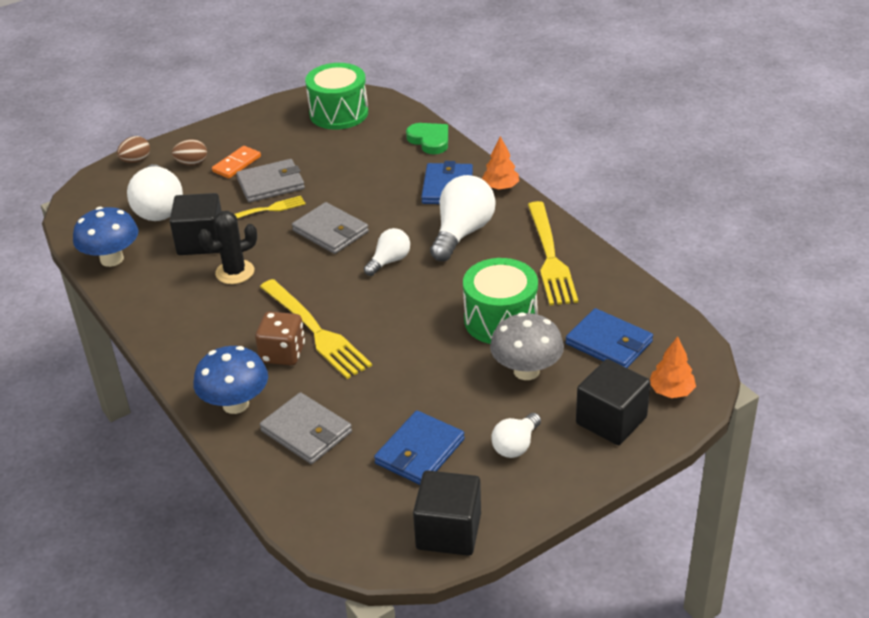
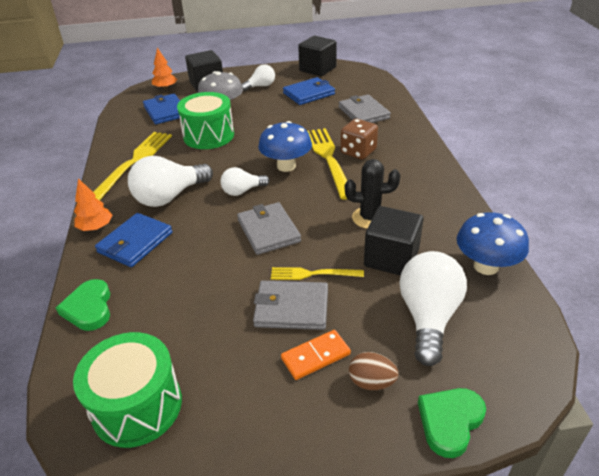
camera: 155 degrees left, 0 degrees up
brown egg [117,136,150,163] -> green heart [418,388,486,458]
blue mushroom [193,346,268,414] -> blue mushroom moved to [258,121,312,172]

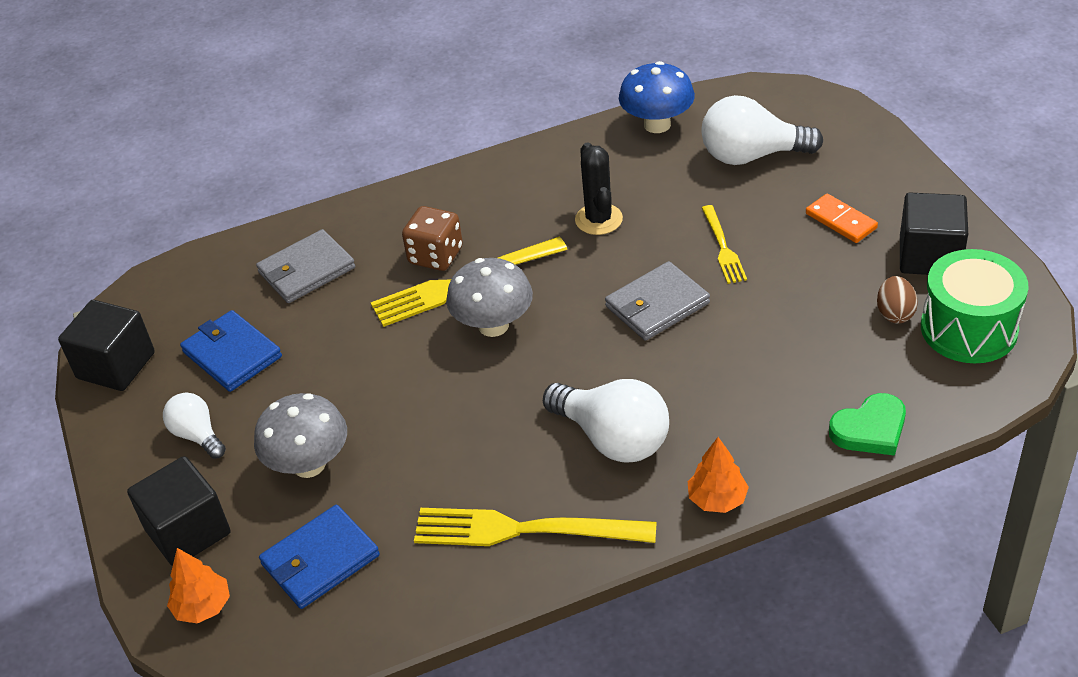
camera: 100 degrees left, 5 degrees up
blue wallet [95,213,173,267] -> none
green drum [177,92,234,149] -> none
white light bulb [220,167,269,196] -> none
grey wallet [253,281,328,330] -> none
blue mushroom [258,121,312,172] -> grey mushroom [446,258,533,337]
brown egg [349,352,398,390] -> brown egg moved to [877,276,918,324]
black cube [364,206,424,276] -> black cube moved to [900,193,968,275]
green heart [418,388,486,458] -> none

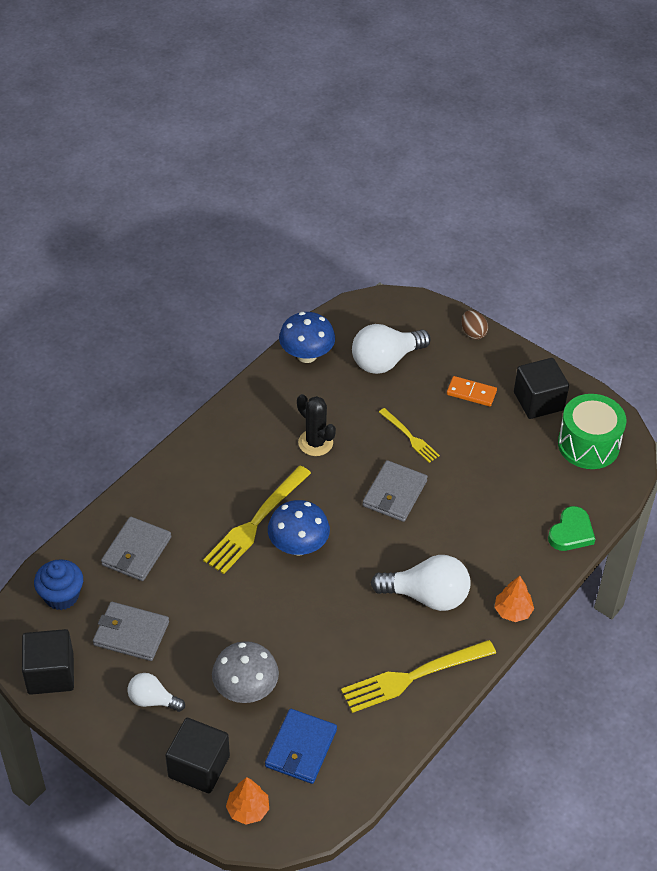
camera: 35 degrees left, 5 degrees up
blue wallet [180,310,282,392] -> grey wallet [93,602,169,661]
brown dice [402,206,463,271] -> none
grey mushroom [446,258,533,337] -> blue mushroom [268,500,330,556]
brown egg [877,276,918,324] -> brown egg moved to [462,310,488,340]
none -> blue cupcake [34,559,83,610]

